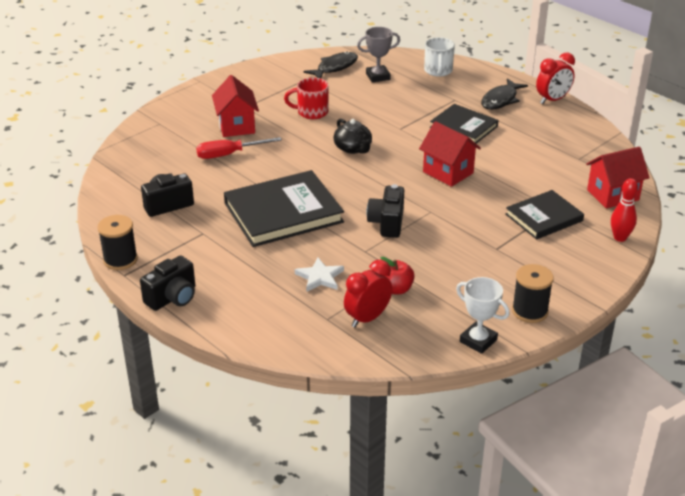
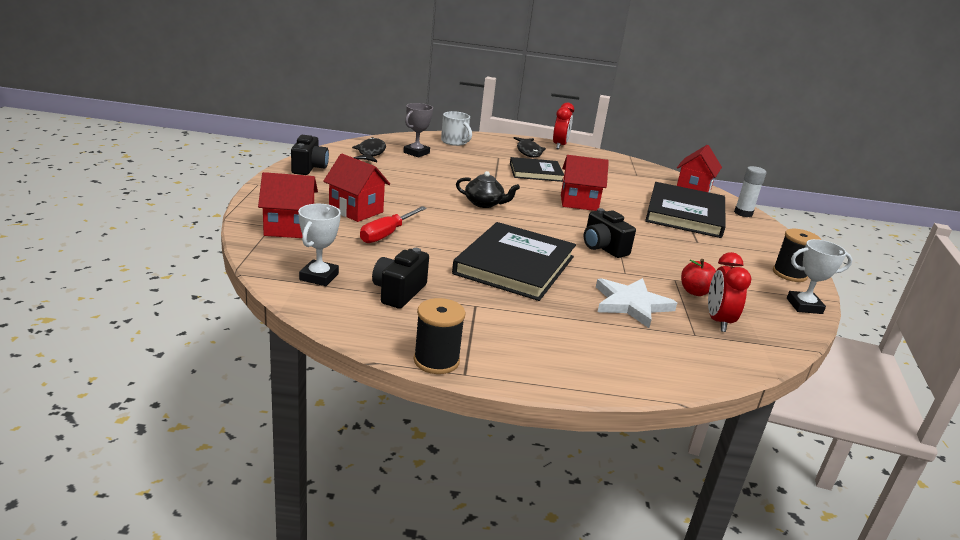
camera: 45 degrees left, 10 degrees down
black camera [140,255,195,311] -> black camera moved to [291,135,329,175]
red mug [284,78,329,119] -> none
white star [295,257,344,292] -> white star [596,278,677,328], size x1.51
black book [505,190,584,240] -> black book [645,182,726,238], size x1.63
red bowling pin [611,178,638,242] -> white glue stick [734,166,767,217]
none -> red house [258,172,318,238]
none -> white trophy [298,204,341,286]

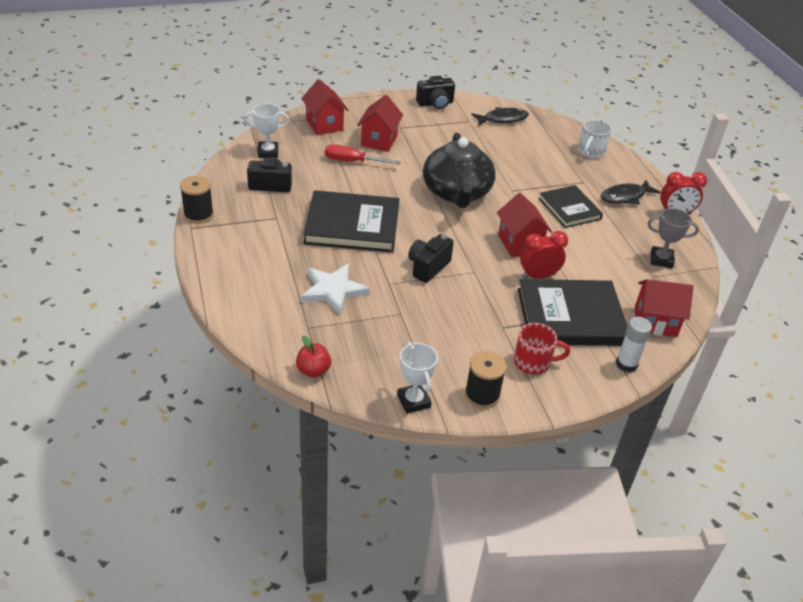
camera: 70 degrees right, 15 degrees up
grey trophy [403,103,433,158] -> grey trophy moved to [647,208,699,268]
black teapot [456,171,520,208] -> black teapot [423,133,496,208], size x2.01
red apple [681,259,716,296] -> red apple moved to [296,335,331,378]
red clock [708,252,752,332] -> red clock moved to [520,231,568,279]
none -> red mug [514,323,570,375]

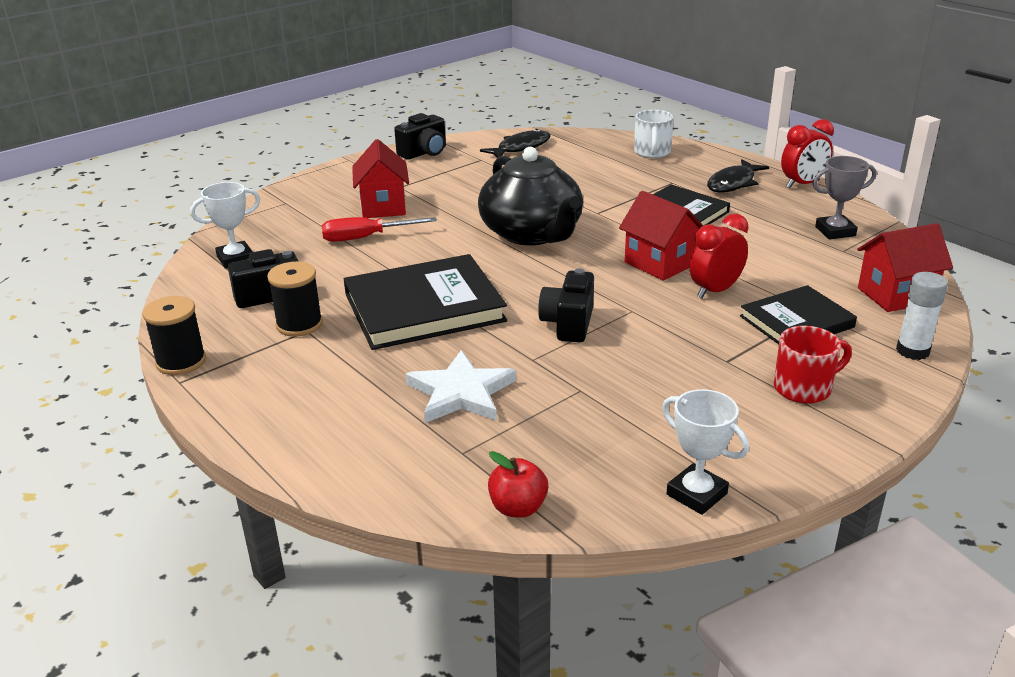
camera: 20 degrees left, 10 degrees down
red house [301,79,348,135] -> none
black spool [465,351,506,409] -> black spool moved to [267,262,323,337]
black book [518,279,627,346] -> black book [740,285,857,344], size x0.61

